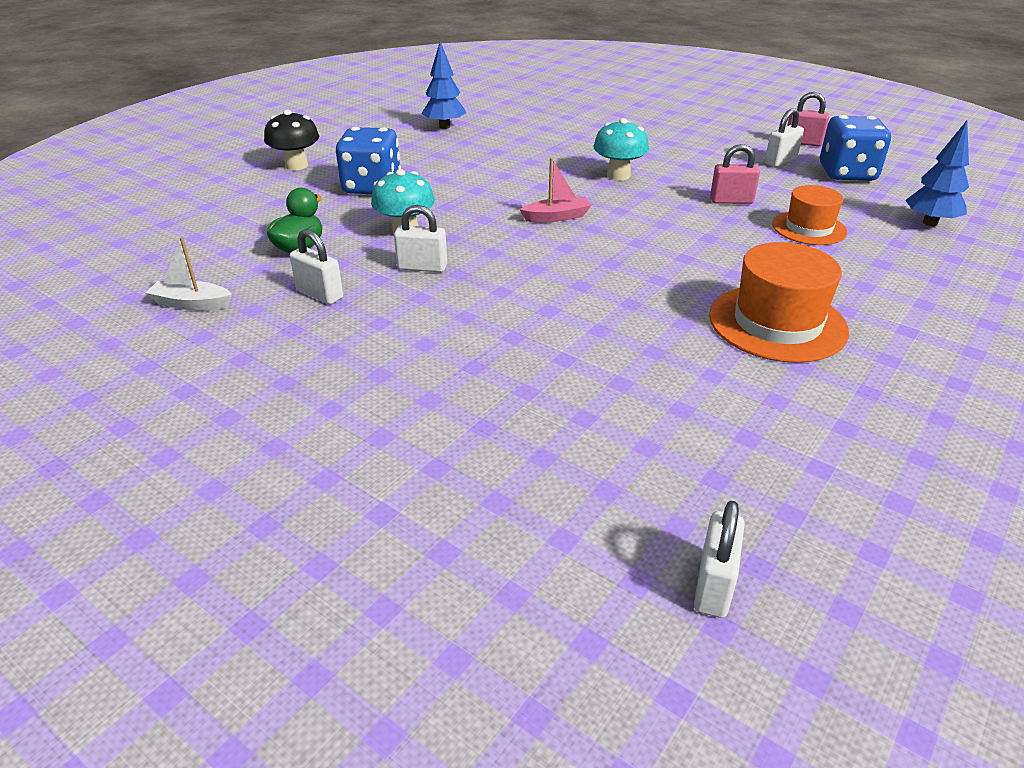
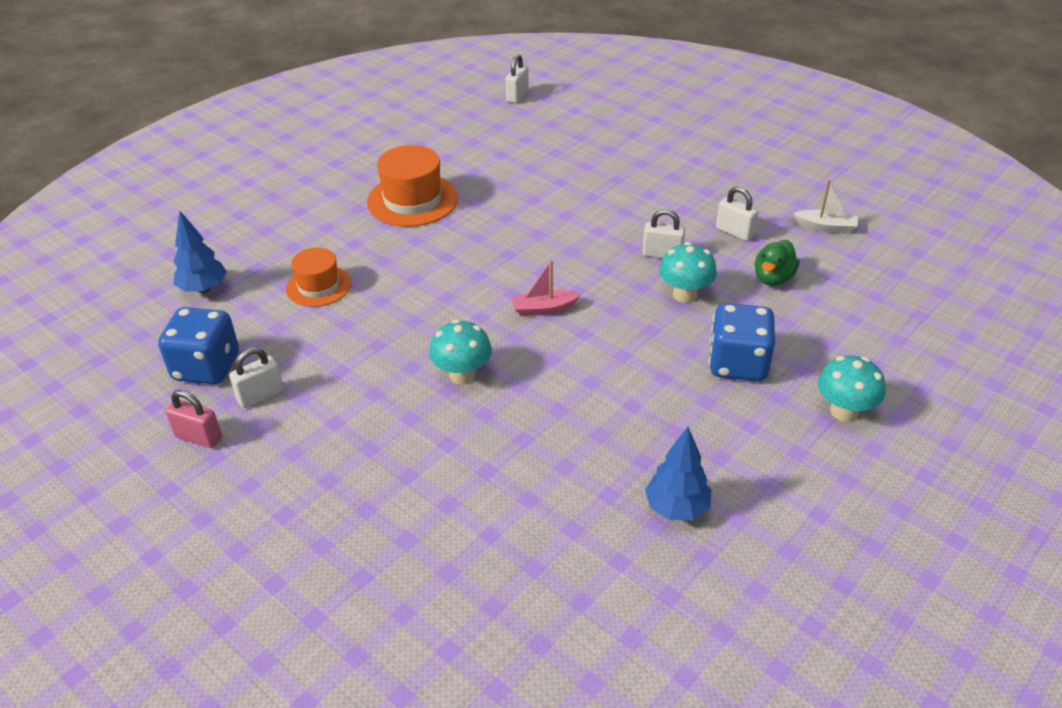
camera: 175 degrees left, 5 degrees up
black mushroom [264,109,319,170] -> turquoise mushroom [818,355,886,422]
pink padlock [710,144,760,204] -> none

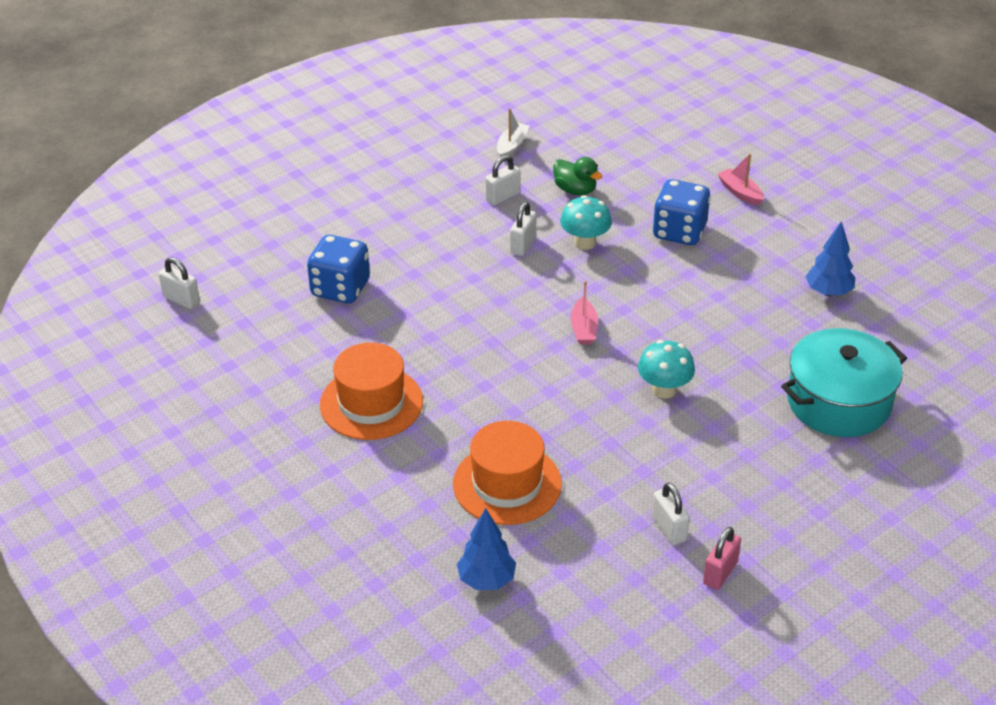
camera: 80 degrees left, 0 degrees up
blue dice [158,307,239,384] -> blue dice moved to [307,235,370,303]
orange hat [286,248,351,307] -> orange hat [453,421,562,525], size x1.56
turquoise mushroom [818,355,886,422] -> pink boat [718,154,764,206]
none -> turquoise pot [781,328,907,437]

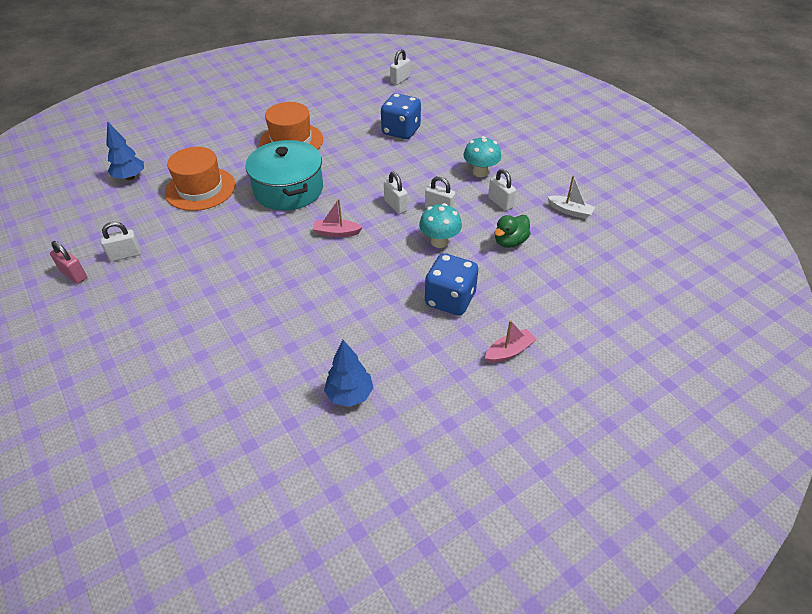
camera: 95 degrees right, 5 degrees up
turquoise mushroom [638,340,695,399] -> turquoise mushroom moved to [464,136,501,177]
turquoise pot [781,328,907,437] -> turquoise pot moved to [245,140,323,211]
none -> white padlock [384,172,408,214]

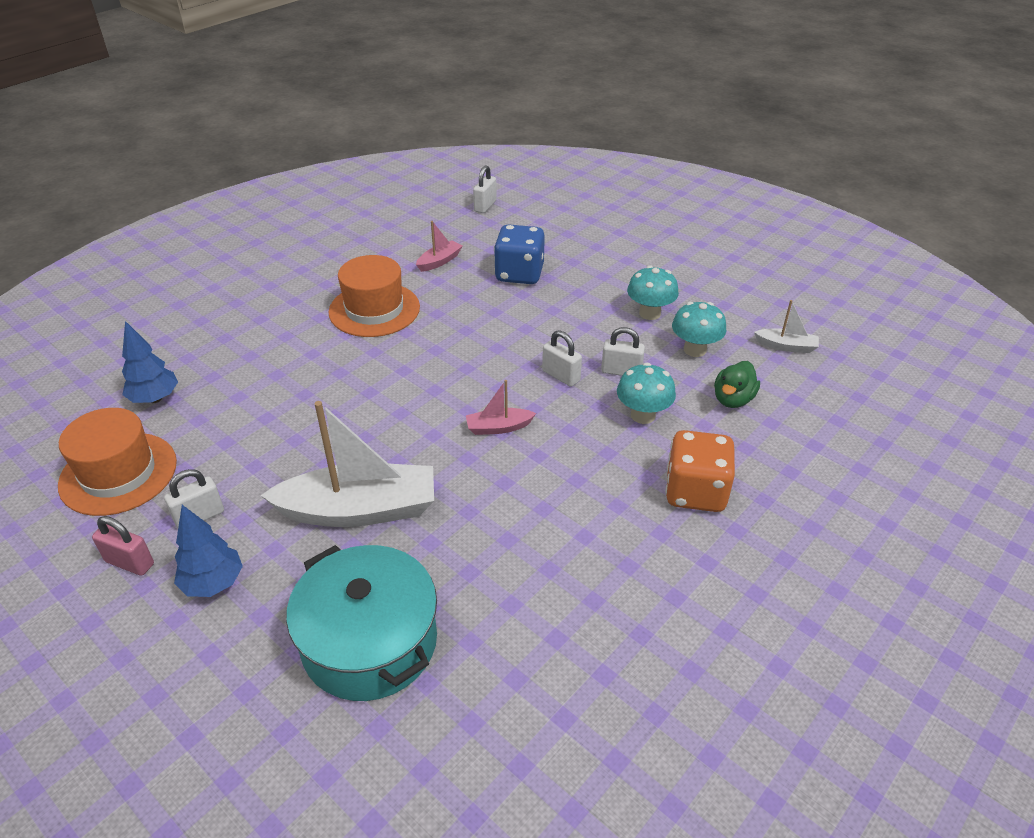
camera: 15 degrees left, 5 degrees down
orange hat [165,147,236,211] -> orange hat moved to [58,408,177,516]
turquoise pot [245,140,323,211] -> turquoise pot moved to [286,545,437,701]
blue tree [324,340,373,407] -> blue tree moved to [174,505,243,597]
blue dice [425,253,479,316] -> orange dice [665,430,735,512]
pink boat [485,320,537,363] -> pink boat moved to [416,221,462,272]
white padlock [488,169,516,211] -> turquoise mushroom [672,302,726,357]
none -> white boat [260,401,434,527]

